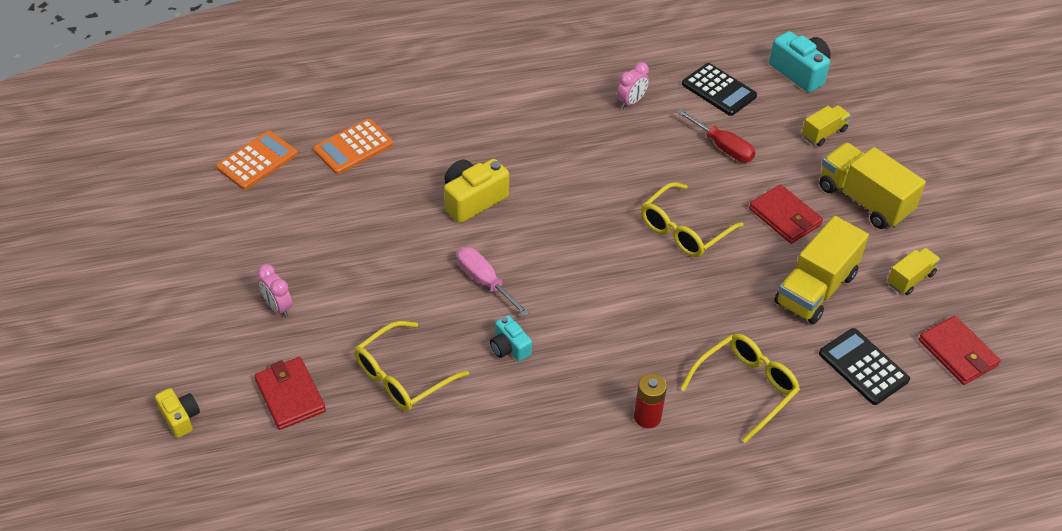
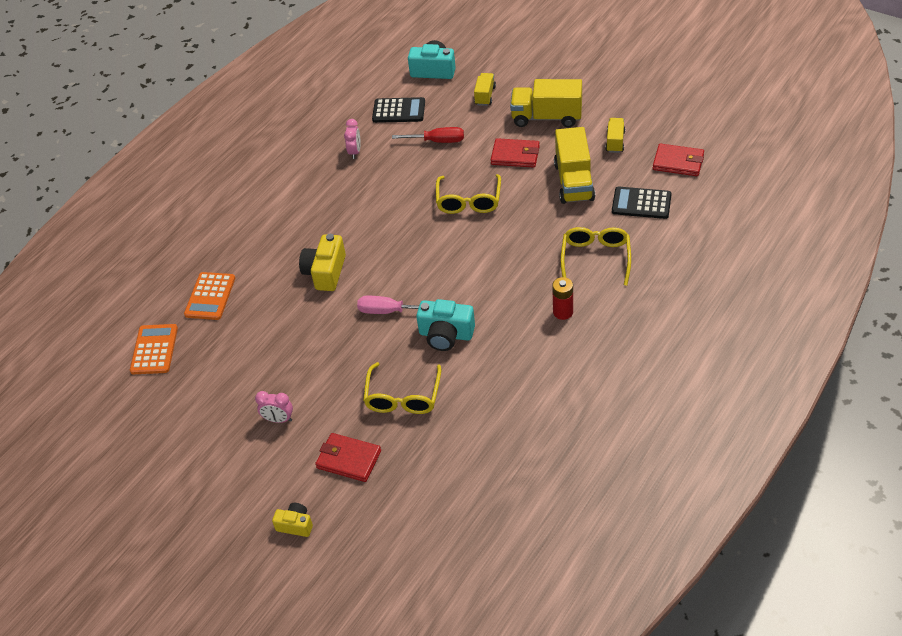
camera: 35 degrees left, 0 degrees up
turquoise camera [490,315,532,361] -> turquoise camera [416,299,475,351], size x1.69

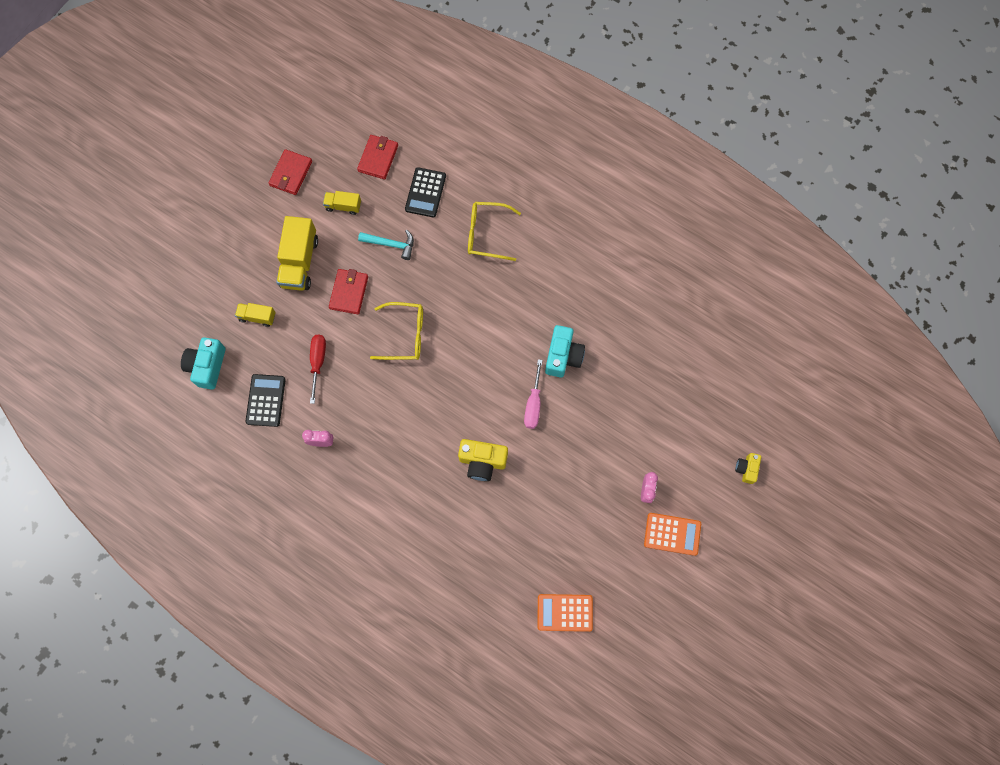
camera: 95 degrees left, 25 degrees up
orange calculator [184,272,235,320] -> orange calculator moved to [644,513,701,556]
red wallet [315,433,381,482] -> red wallet moved to [268,149,312,195]
yellow glasses [363,362,441,414] -> none
red battery [552,277,573,320] -> none
yellow truck [554,127,595,204] -> turquoise hammer [358,230,414,260]

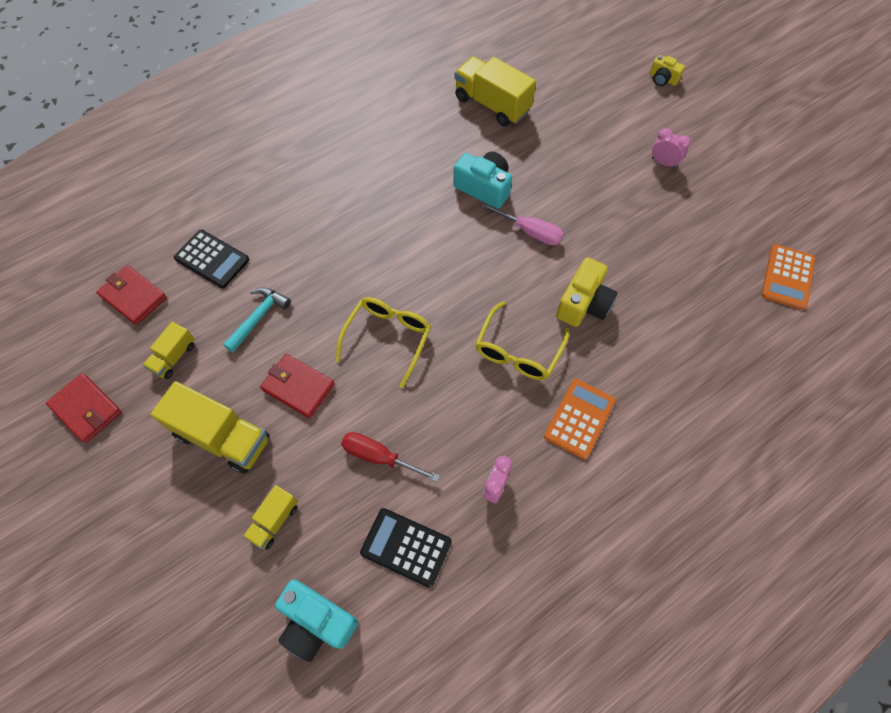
camera: 70 degrees left, 10 degrees down
yellow glasses [468,202,521,261] -> yellow glasses moved to [475,301,569,380]
orange calculator [644,513,701,556] -> orange calculator moved to [544,379,616,460]
none -> yellow truck [454,56,536,127]

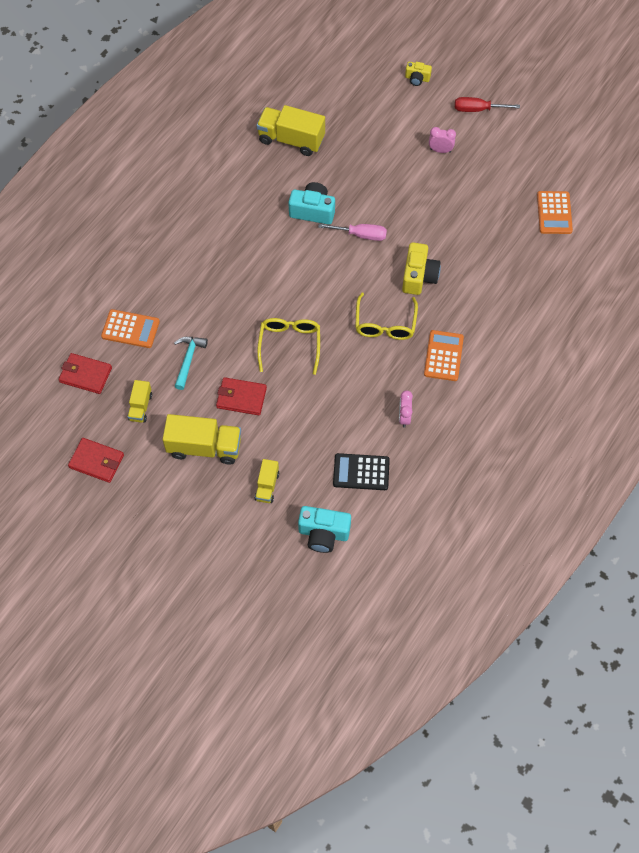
camera: 20 degrees left, 0 degrees up
black calculator [174,230,249,288] -> orange calculator [101,309,160,348]
red screwdriver [341,432,440,482] -> red screwdriver moved to [455,97,520,112]

